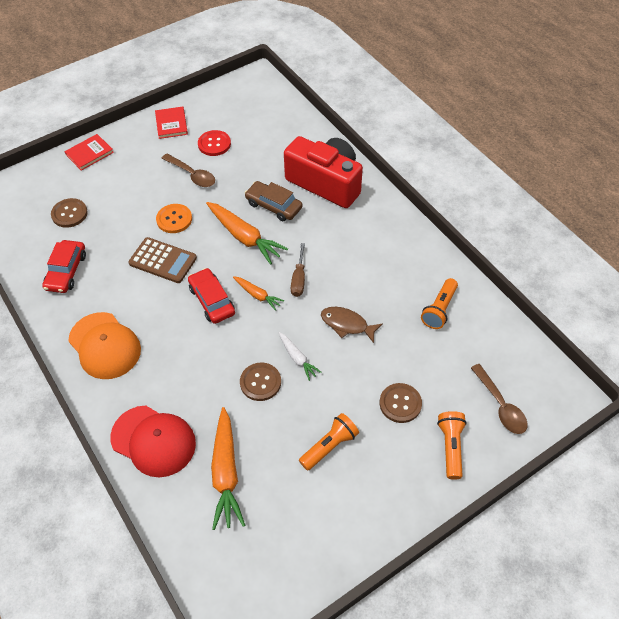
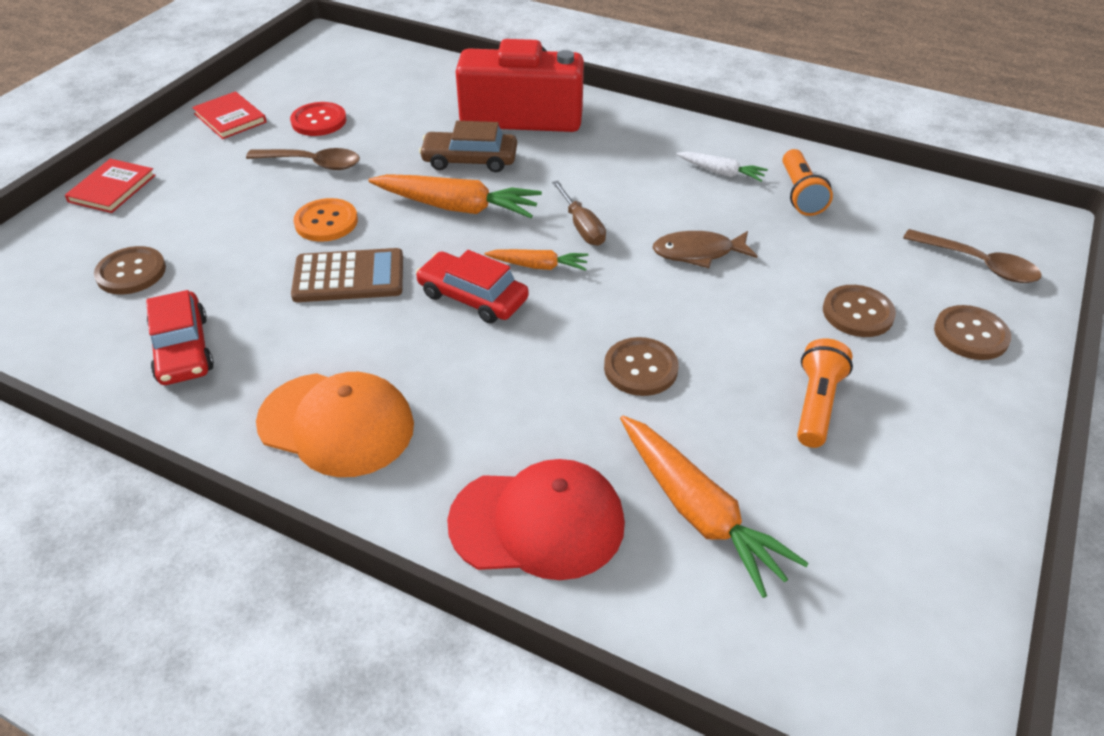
camera: 30 degrees left, 10 degrees down
white carrot [278,332,322,381] -> white carrot moved to [676,152,768,182]
orange flashlight [437,411,467,480] -> brown button [934,305,1011,360]

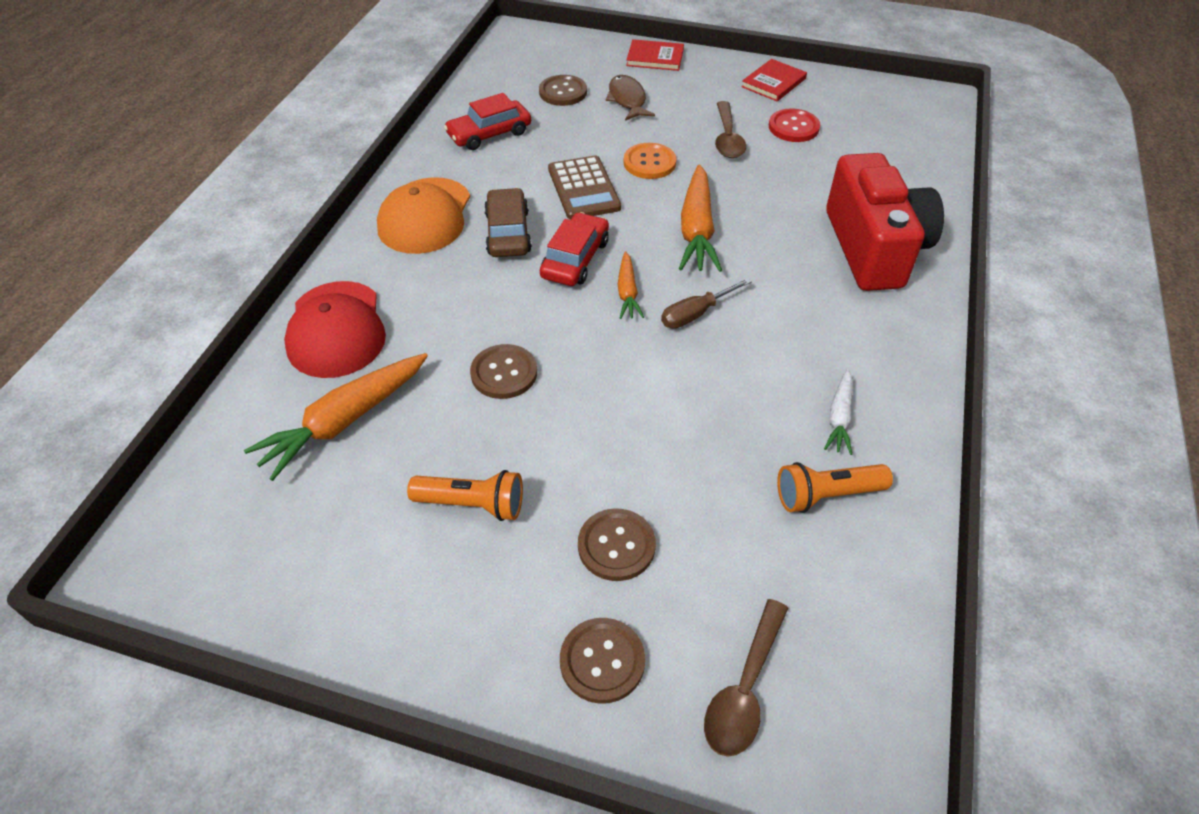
camera: 80 degrees right, 5 degrees up
brown car [419,121,517,172] -> brown car moved to [484,188,532,257]
brown fish [653,231,757,268] -> brown fish moved to [606,75,655,121]

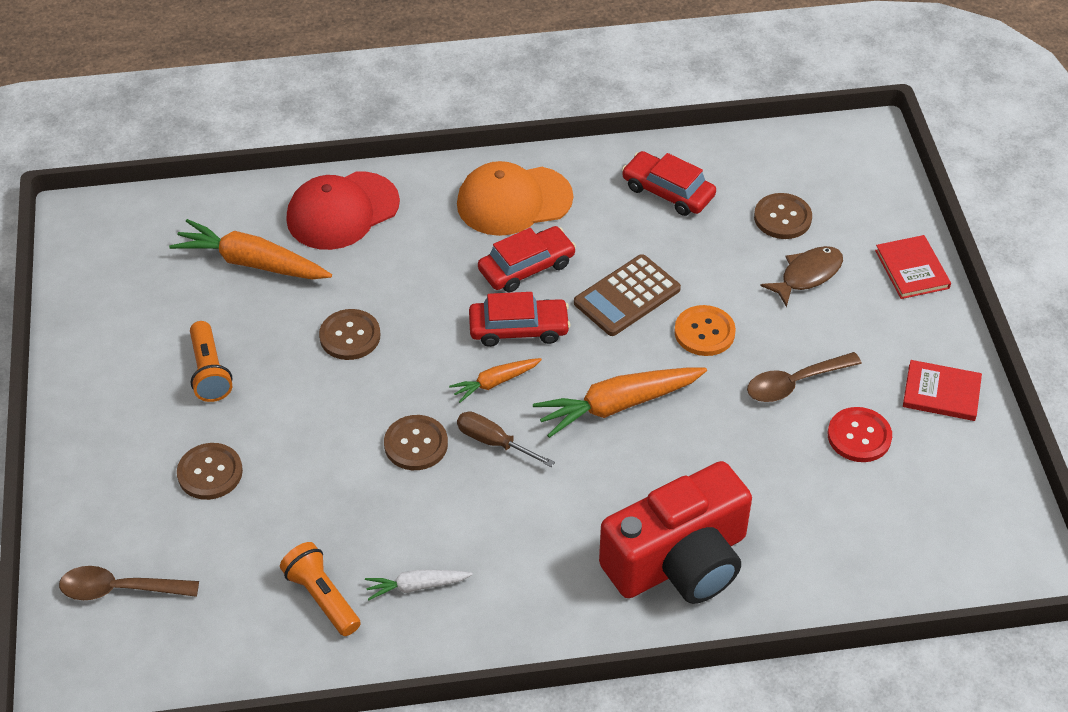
camera: 65 degrees right, 0 degrees up
brown car [484,188,532,257] -> red car [478,226,576,292]
brown button [560,618,645,704] -> brown button moved to [384,415,448,470]

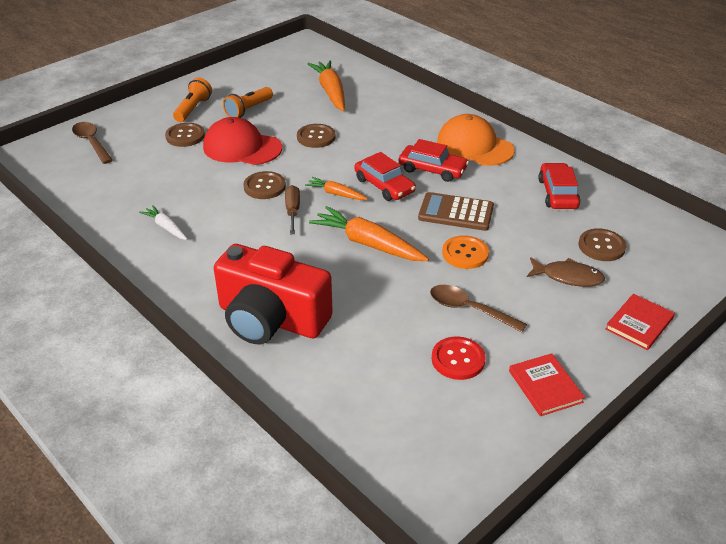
camera: 55 degrees right, 10 degrees down
orange flashlight [280,542,361,636] -> orange flashlight moved to [173,78,212,122]
red cap [286,172,400,250] -> red cap moved to [203,117,282,165]

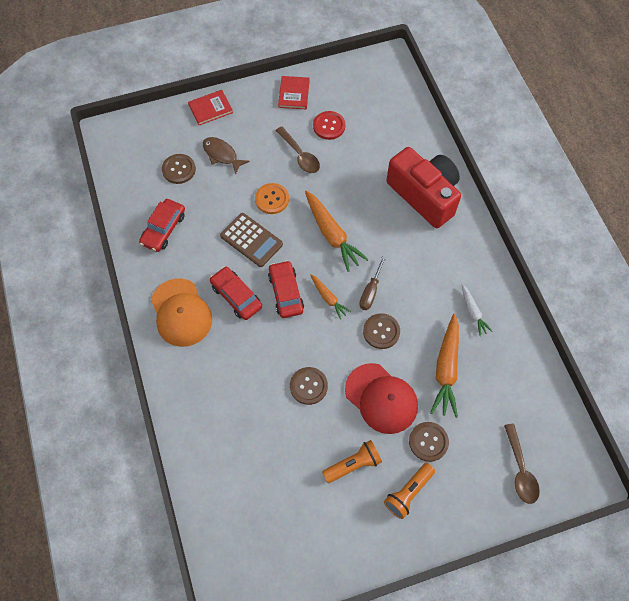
camera: 155 degrees left, 25 degrees up
orange carrot [308,60,345,111] -> orange carrot moved to [430,314,459,418]

